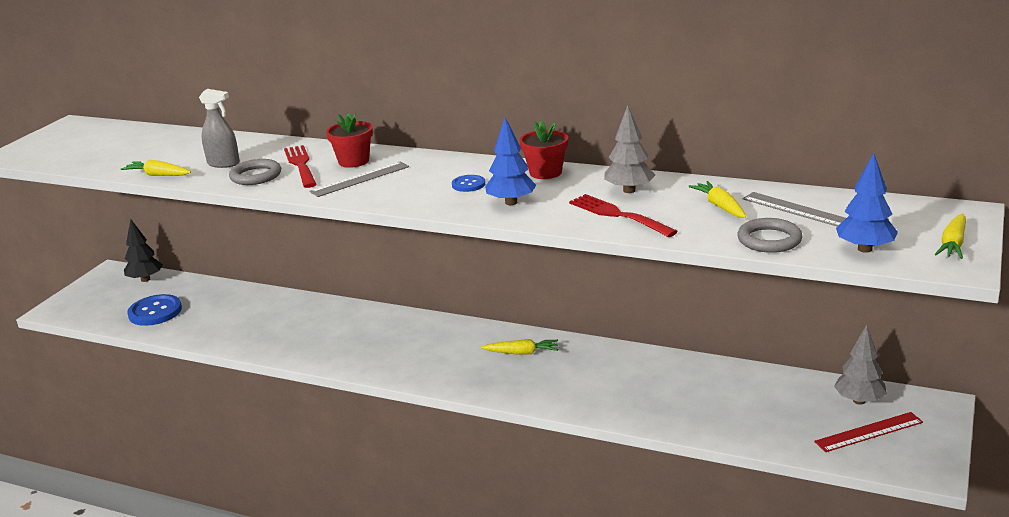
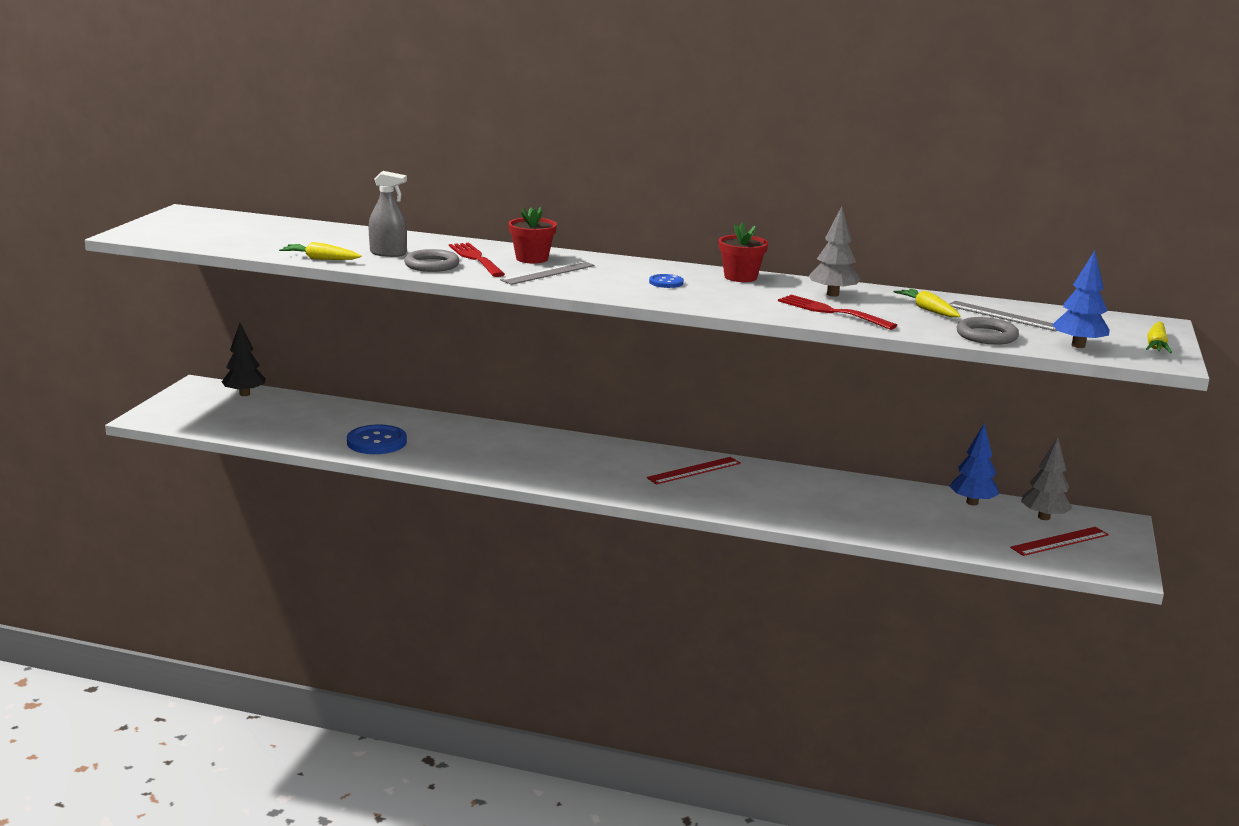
camera: 10 degrees left, 5 degrees down
blue button [127,294,182,326] -> blue button moved to [347,424,407,454]
yellow carrot [481,339,558,355] -> red ruler [647,457,741,484]
blue tree [485,117,536,205] -> blue tree moved to [949,424,999,505]

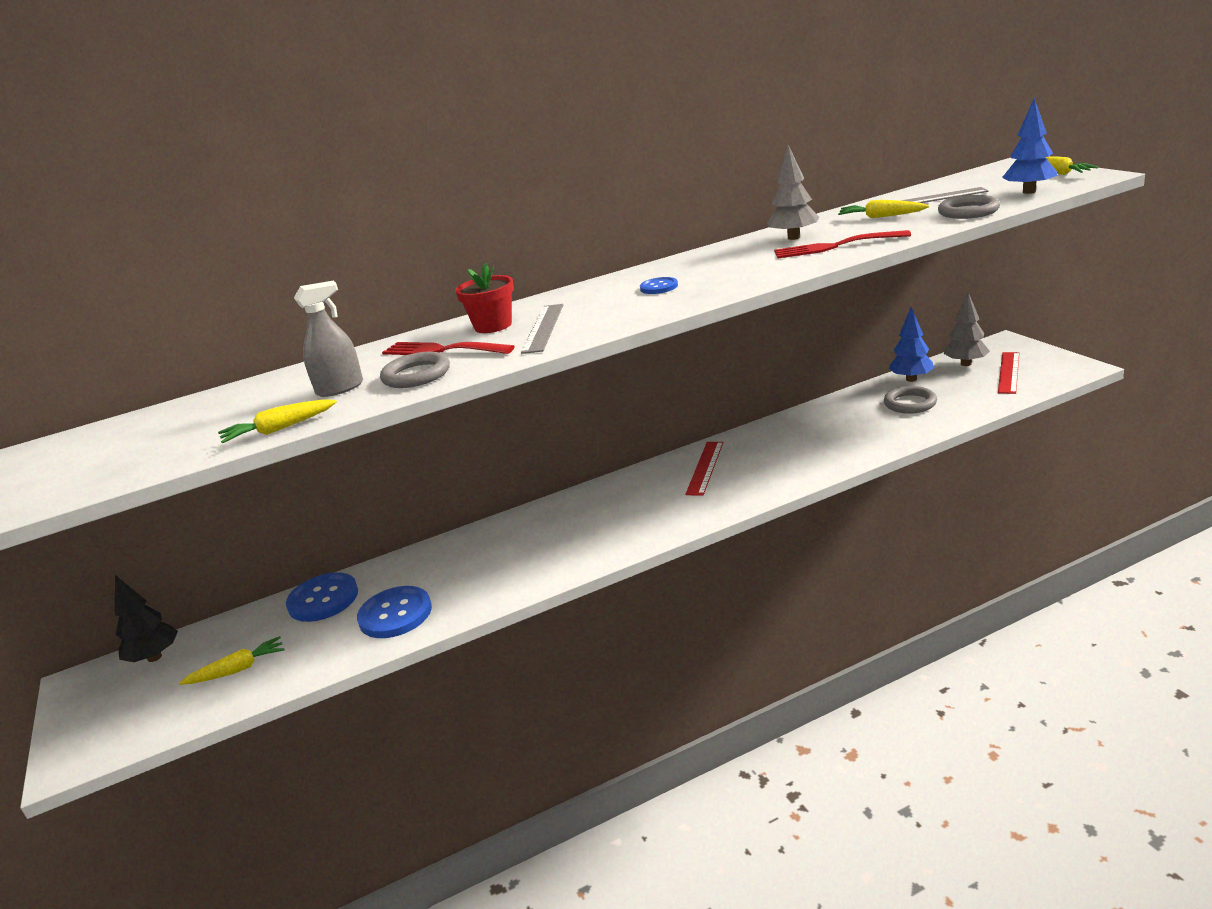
camera: 35 degrees left, 5 degrees up
red flower pot [719,223,768,282] -> none
none -> yellow carrot [179,636,285,685]
none -> blue button [286,572,358,622]
none -> grey ring [884,386,937,414]

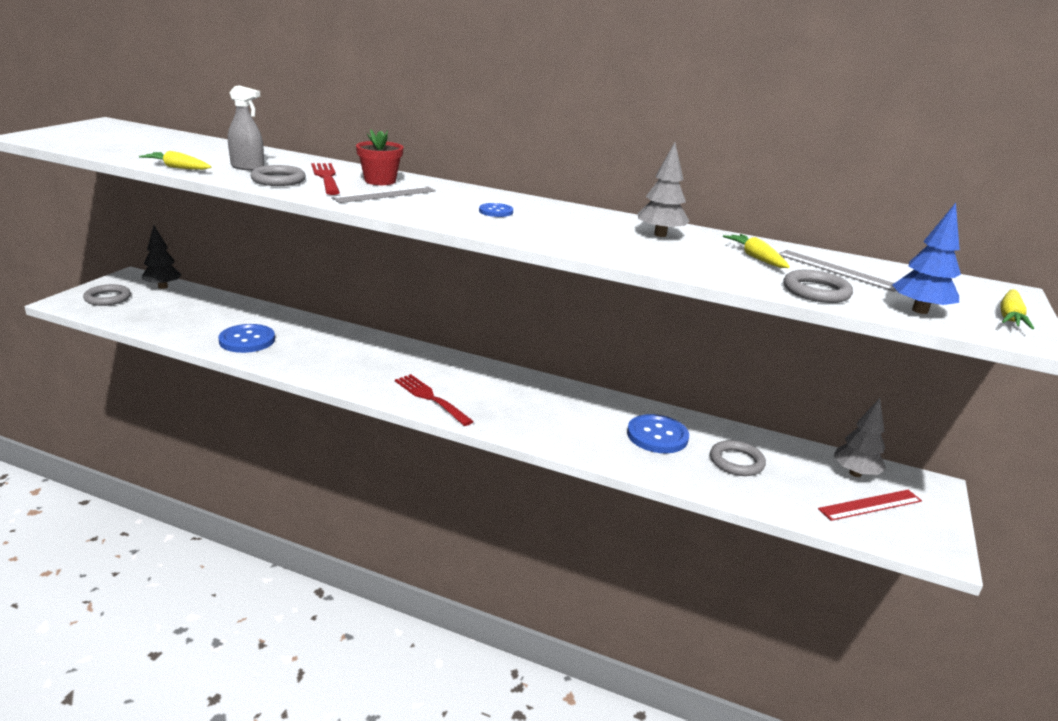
camera: 40 degrees right, 0 degrees up
yellow carrot [179,636,285,685] -> none
blue button [286,572,358,622] -> blue button moved to [627,414,689,453]
red ruler [685,442,723,496] -> none
red fork [774,230,911,258] -> red fork moved to [395,374,474,426]
blue tree [888,307,935,382] -> none
none -> grey ring [83,284,131,306]

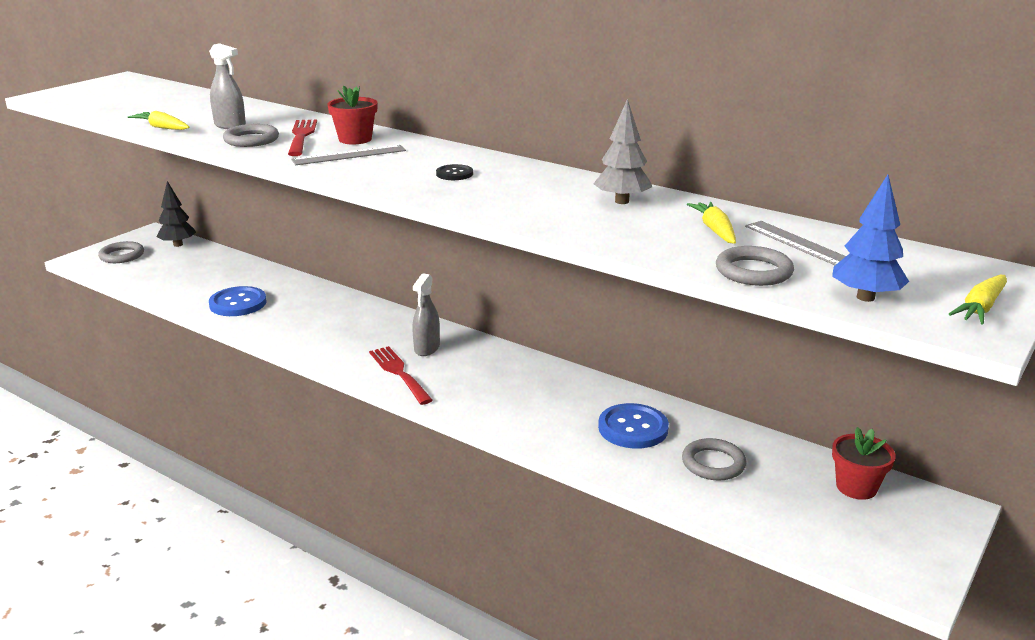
camera: 15 degrees right, 0 degrees up
blue button [479,203,513,217] -> black button [436,164,473,180]
red ruler [818,490,922,521] -> none
grey tree [834,398,886,477] -> red flower pot [832,427,896,500]
none -> grey spray bottle [413,273,440,356]

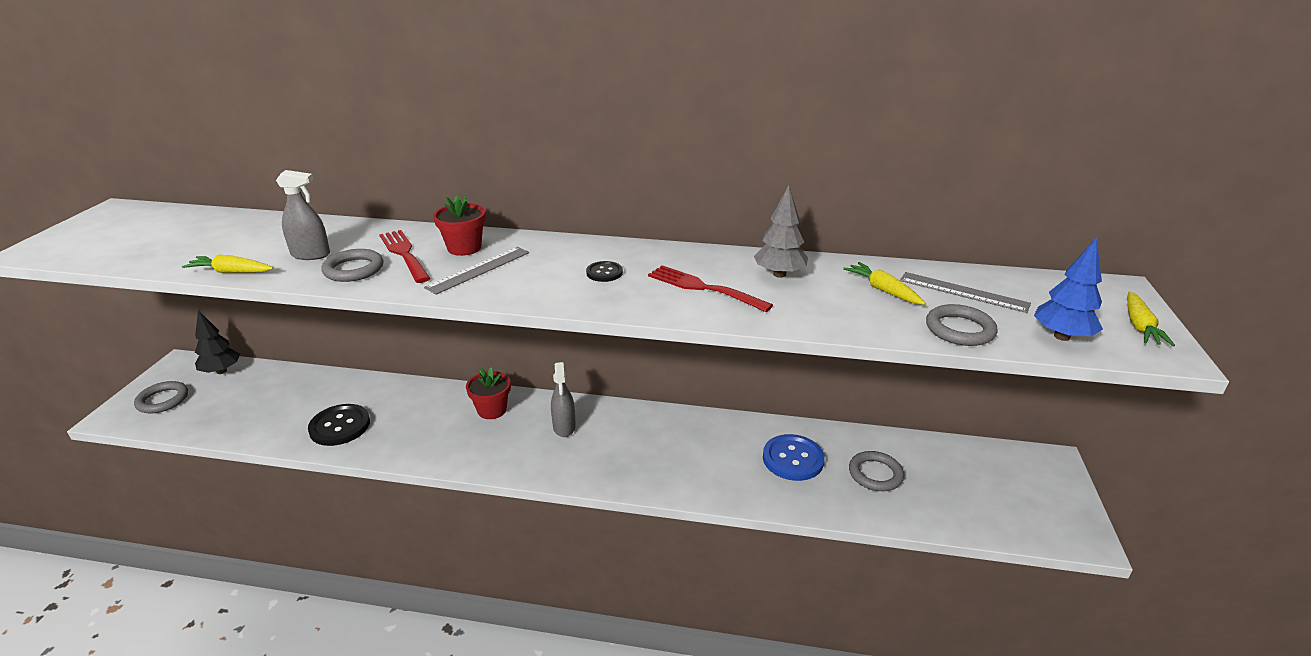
camera: 25 degrees left, 5 degrees up
blue button [209,286,267,316] -> black button [308,404,370,446]
red fork [369,346,433,405] -> red fork moved to [648,265,773,312]
red flower pot [832,427,896,500] -> red flower pot moved to [466,367,511,419]

